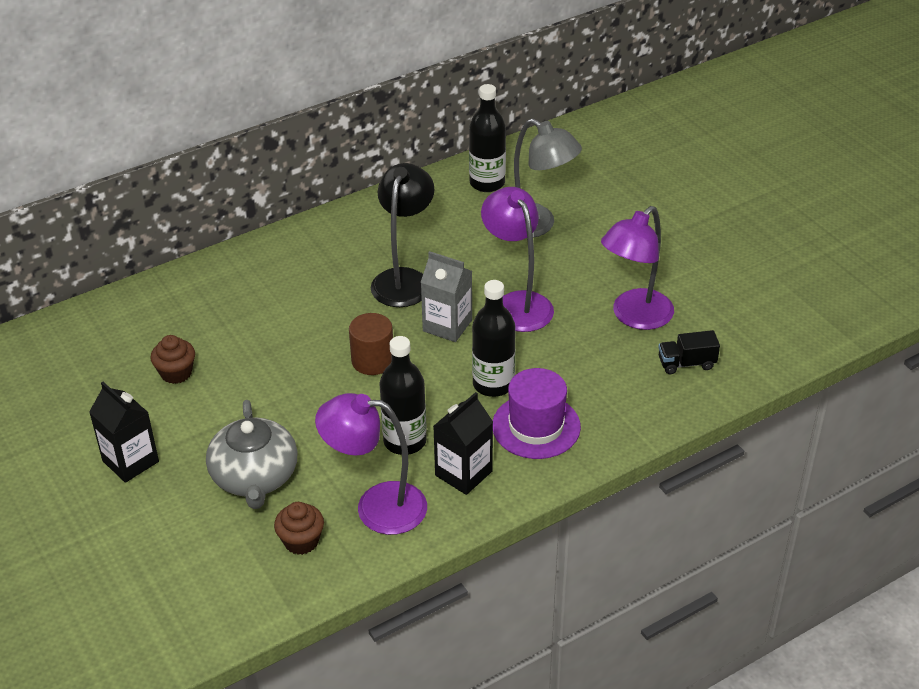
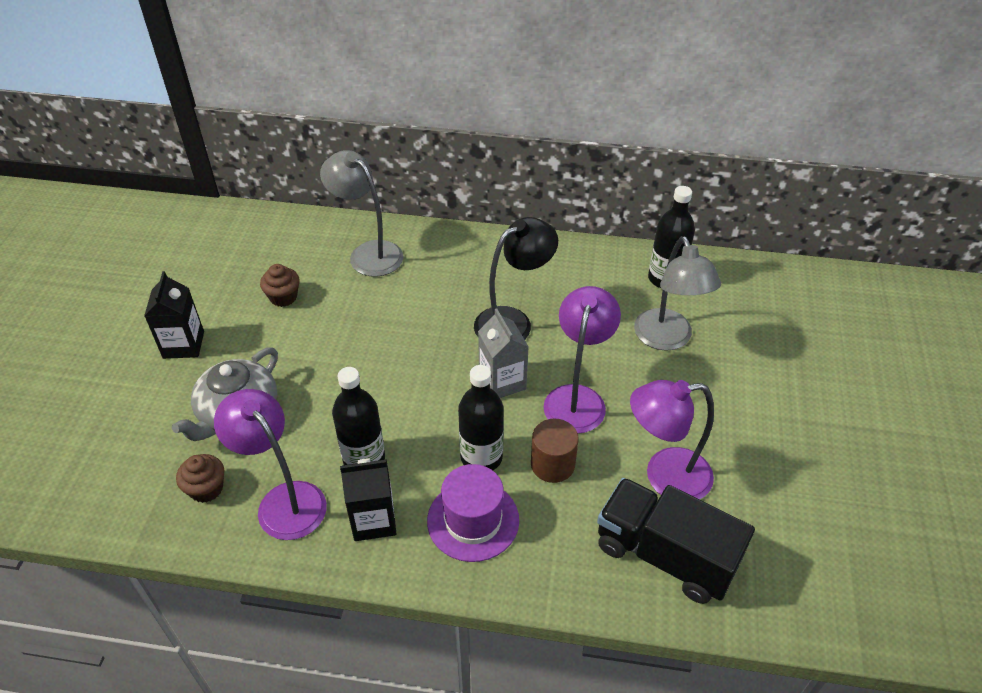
camera: 40 degrees right, 5 degrees up
brown cylinder [349,313,393,375] -> brown cylinder moved to [531,419,579,483]
black truck [658,330,720,374] -> black truck [597,478,755,604], size x2.16
none -> grey lamp [320,150,403,277]

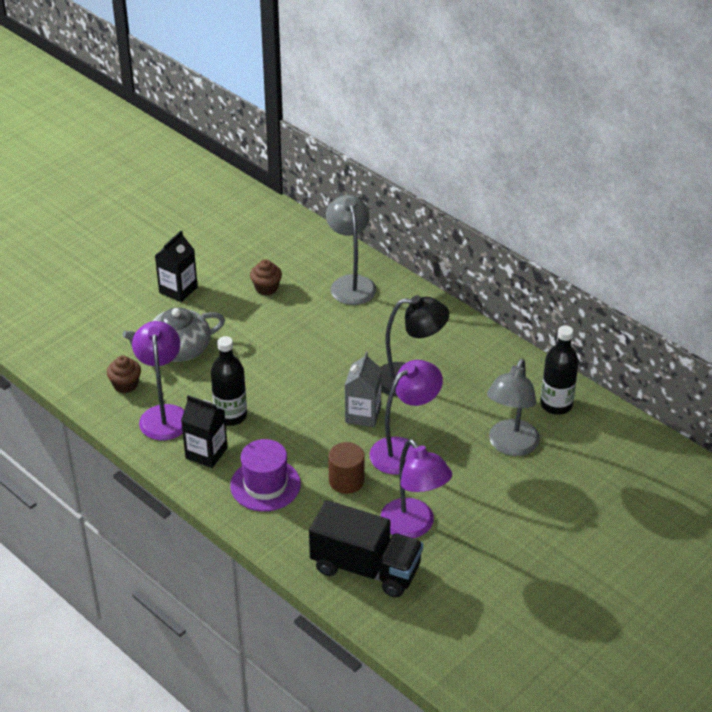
camera: 35 degrees right, 5 degrees down
black bottle [458,365,504,470] -> none
black truck [597,478,755,604] -> black truck turned 135 degrees clockwise [309,500,423,598]
purple lamp [630,380,714,500] -> purple lamp turned 150 degrees counterclockwise [381,439,452,538]

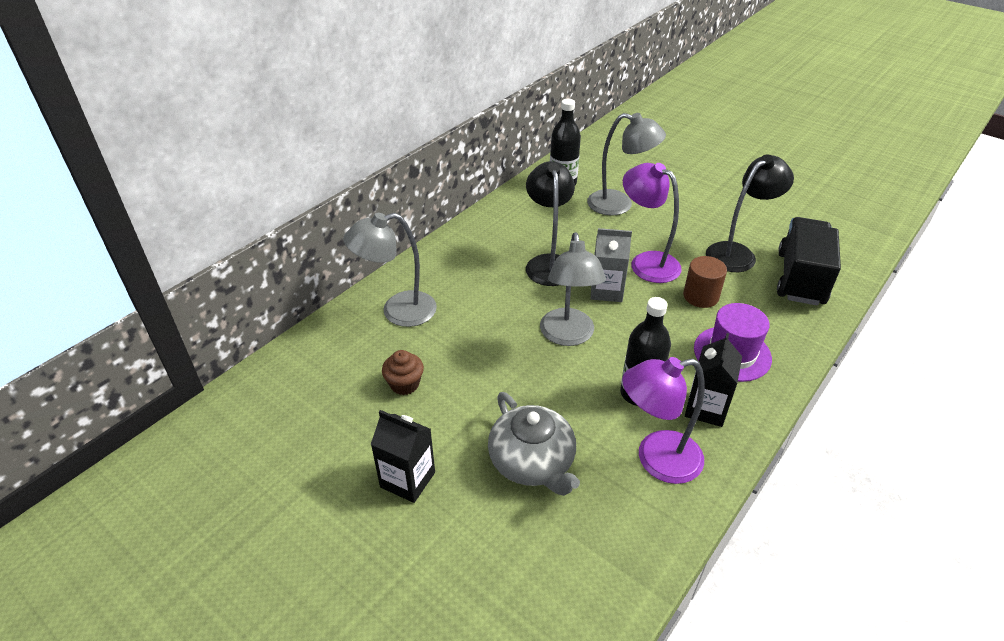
camera: 95 degrees left, 0 degrees up
brown cupcake [107,355,141,393] -> none
purple lamp [381,439,452,538] -> black lamp [706,154,794,272]
none -> grey lamp [540,232,606,346]

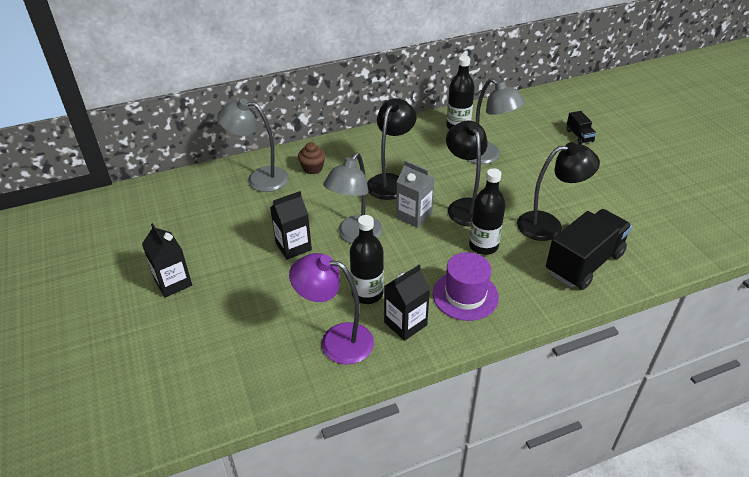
camera: 30 degrees right, 0 degrees up
brown cupcake [382,350,424,395] -> brown cupcake moved to [298,142,326,174]
grey teapot [488,392,580,496] -> none
purple lamp [623,163,681,283] -> black lamp [446,121,488,227]
brown cylinder [683,256,727,308] -> black bottle [469,168,506,255]
none -> black carton [270,191,312,260]
none -> black truck [567,111,597,144]

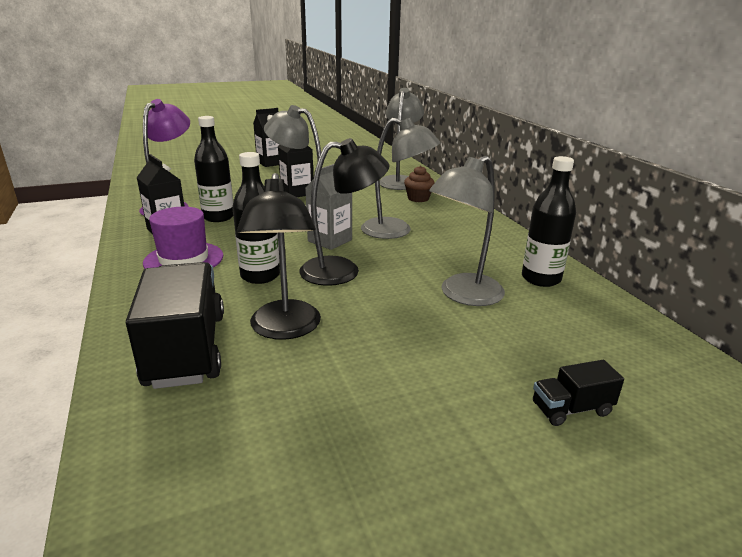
camera: 90 degrees right, 15 degrees down
black lamp [367,98,417,200] -> grey lamp [361,118,440,239]
black truck [546,209,632,290] -> black truck turned 150 degrees counterclockwise [126,262,224,389]

